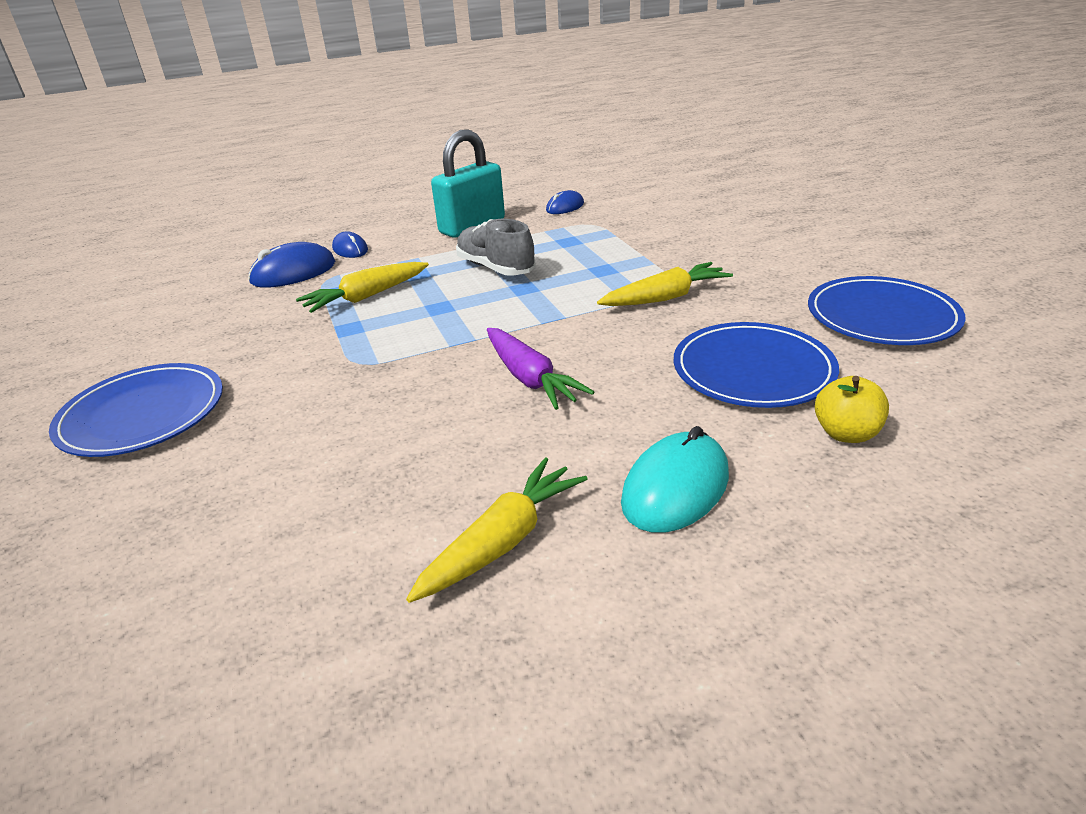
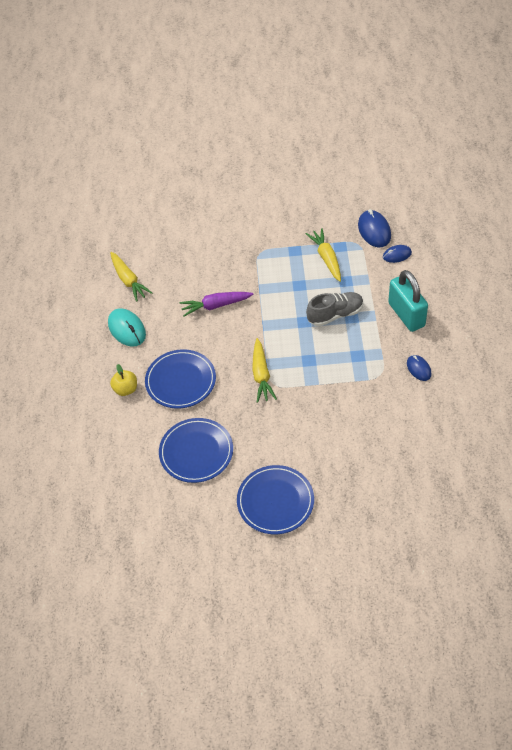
camera: 110 degrees right, 20 degrees up
blue plate [49,363,223,457] -> blue plate moved to [237,465,314,534]

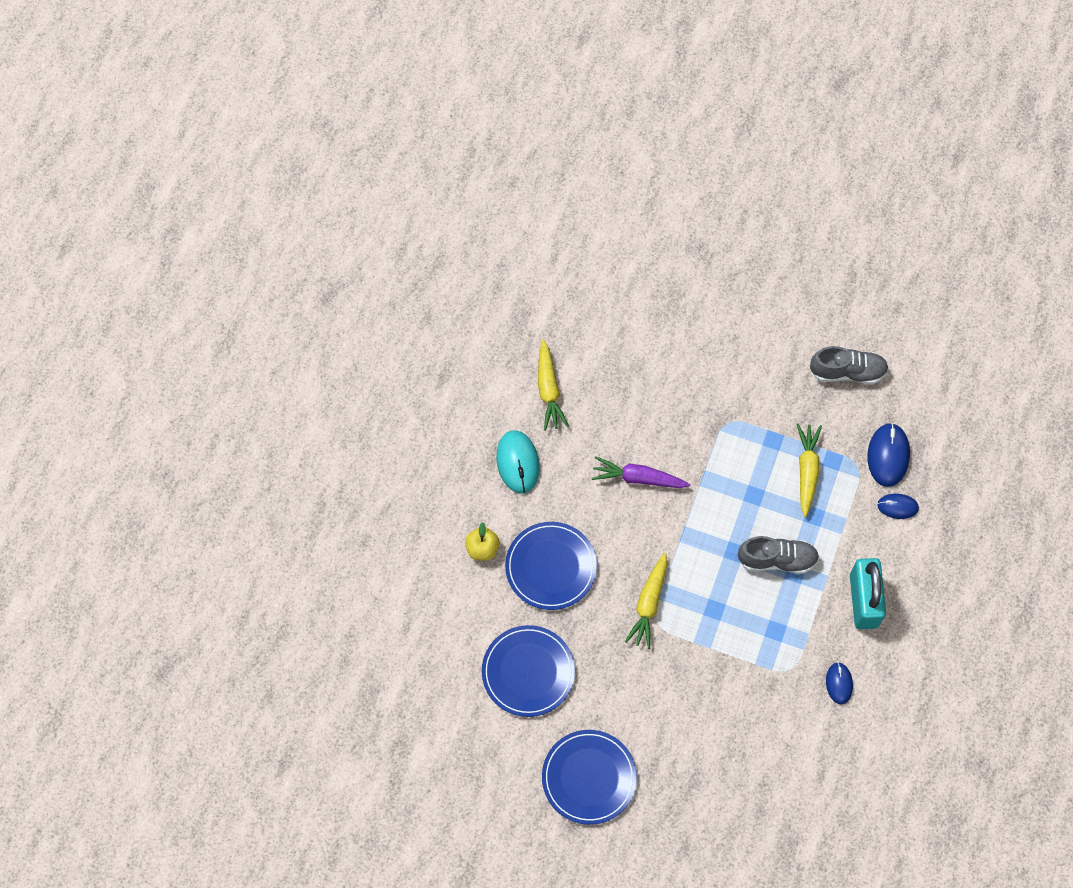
camera: 20 degrees right, 15 degrees up
none -> grey shoe [810,346,889,384]

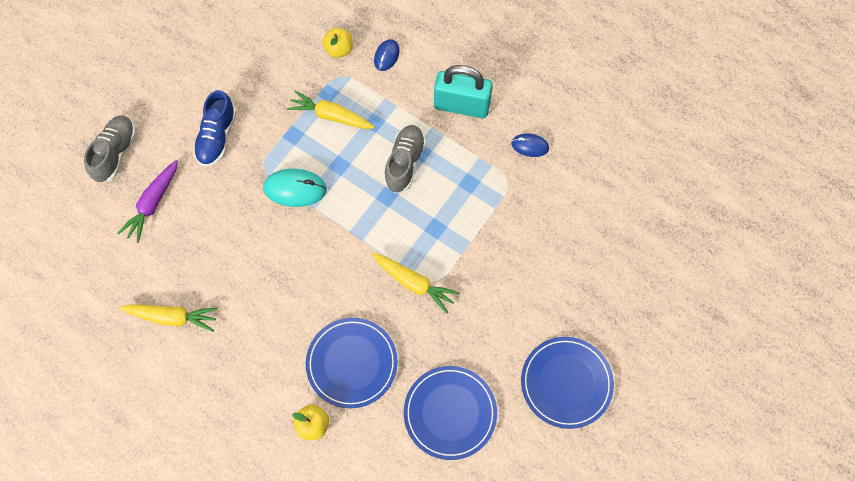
camera: 75 degrees left, 0 degrees up
turquoise mouse [496,430,540,493] -> turquoise mouse moved to [263,169,327,207]
purple carrot [591,457,690,488] -> purple carrot moved to [117,160,178,243]
grey shoe [810,346,889,384] -> grey shoe moved to [84,115,136,183]
blue mouse [868,423,910,487] -> yellow apple [322,28,353,58]
none -> blue shoe [193,90,237,167]

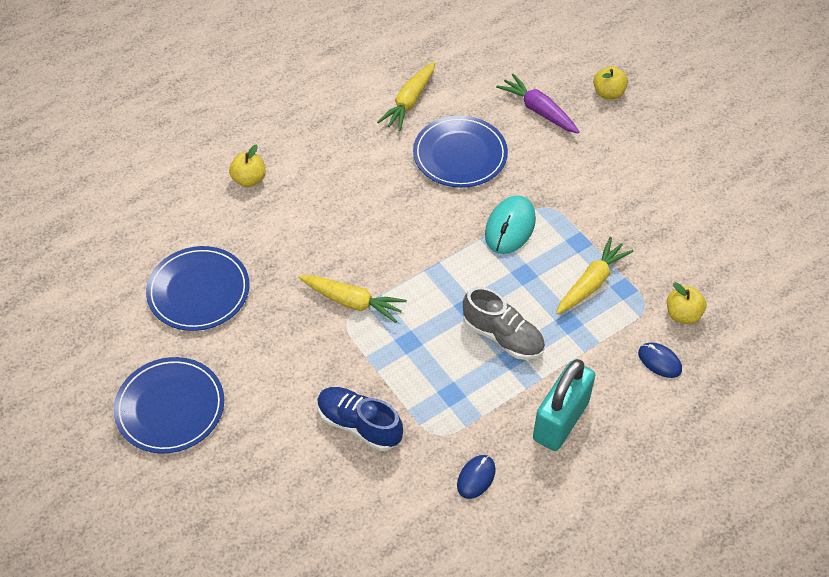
camera: 110 degrees right, 15 degrees down
grey shoe [84,115,136,183] -> yellow apple [593,66,628,99]
blue shoe [193,90,237,167] -> blue shoe moved to [317,387,403,451]
blue plate [306,318,398,408] -> blue plate moved to [413,116,508,188]
yellow carrot [372,253,460,314] -> yellow carrot turned 120 degrees counterclockwise [298,275,407,323]

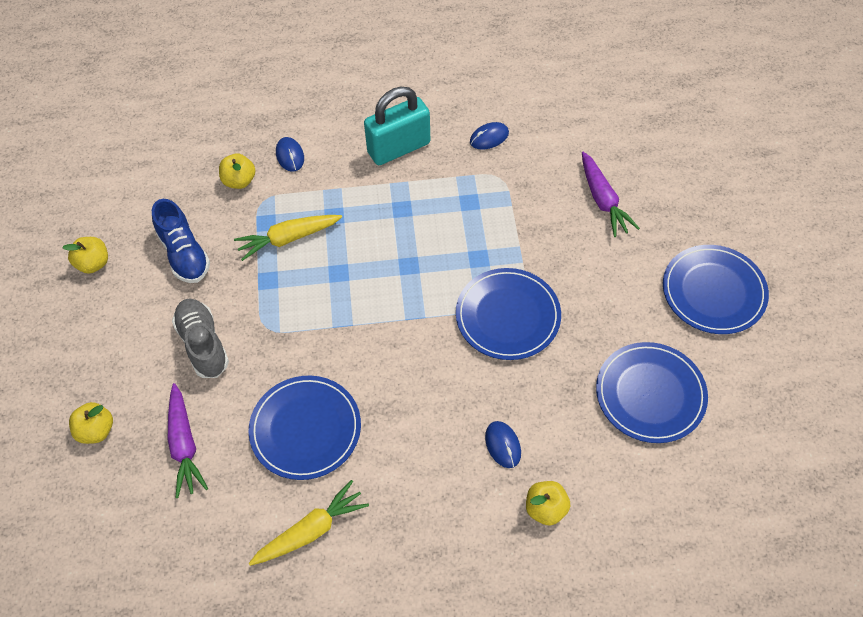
camera: 150 degrees left, 5 degrees up
yellow carrot [298,275,407,323] -> blue plate [456,268,561,360]
blue shoe [317,387,403,451] -> blue shoe moved to [152,199,210,283]
grey shoe [463,287,545,360] -> grey shoe moved to [172,299,229,378]
turquoise mouse [485,195,536,254] -> none
none -> yellow apple [62,237,108,274]
none -> blue mouse [485,421,521,468]
none -> purple carrot [582,152,640,237]

